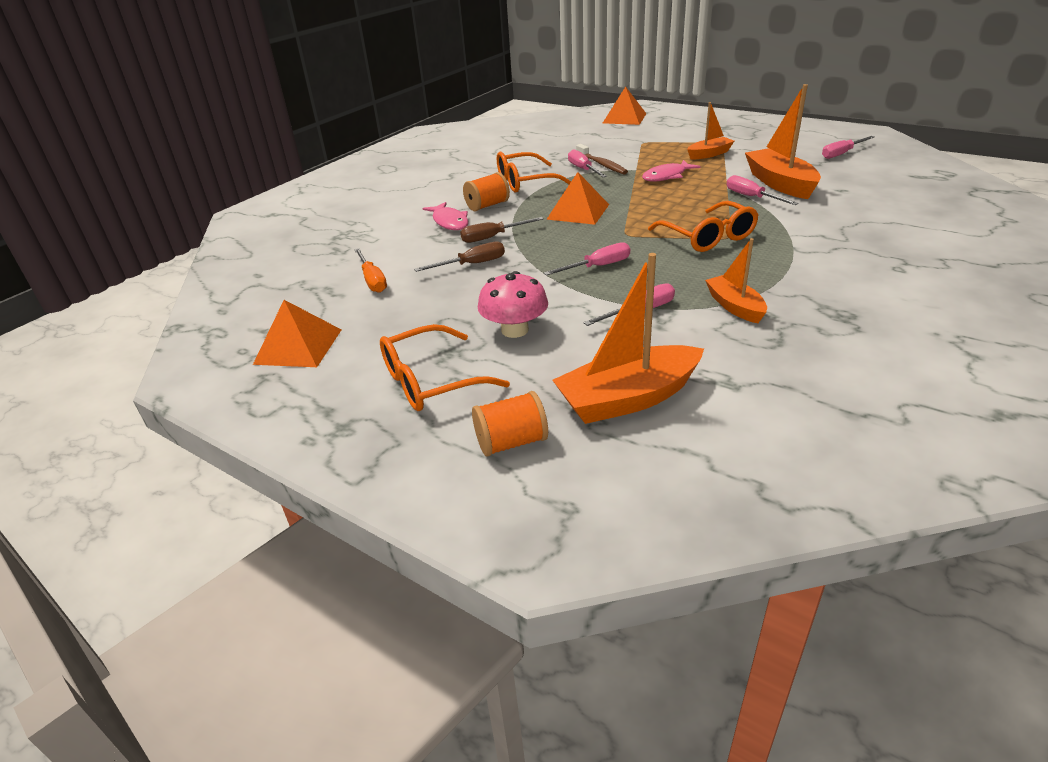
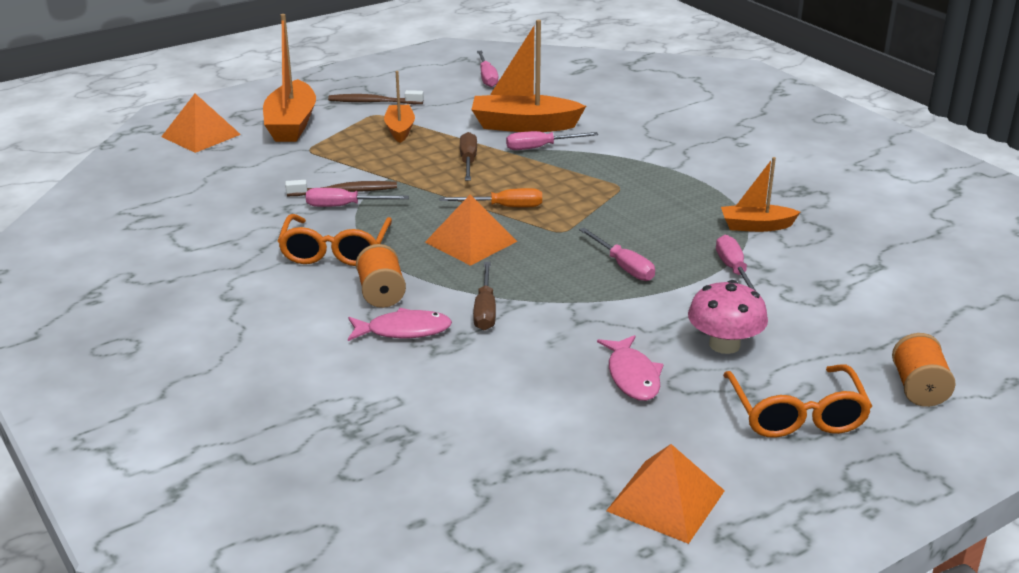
camera: 70 degrees left, 5 degrees down
orange screwdriver [354,248,387,293] -> orange screwdriver moved to [440,188,542,207]
brown screwdriver [414,242,505,272] -> brown screwdriver moved to [460,132,477,181]
pink screwdriver [544,242,630,276] -> pink screwdriver turned 150 degrees clockwise [579,228,655,281]
orange boat [552,253,704,424] -> orange boat moved to [263,14,316,142]
pink fish [642,160,701,182] -> pink fish moved to [597,335,664,401]
orange glasses [648,201,758,252] -> none
none -> brown toothbrush [328,90,424,104]

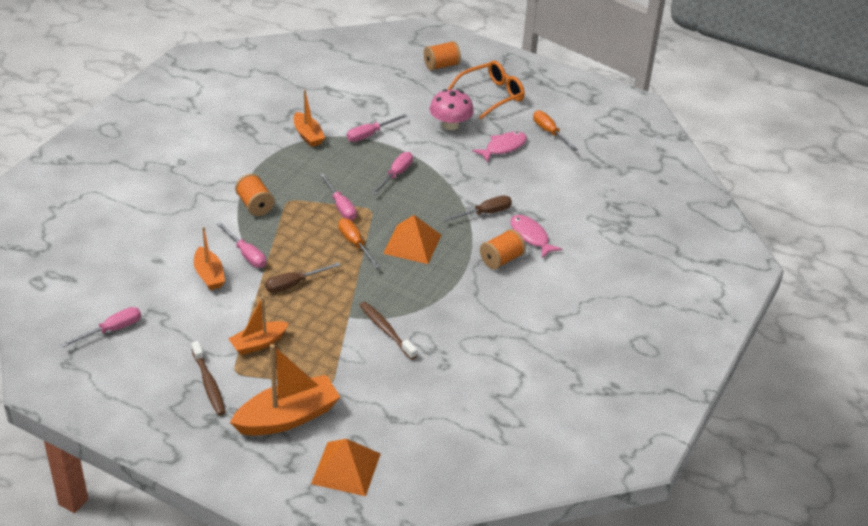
camera: 120 degrees left, 10 degrees up
orange glasses [278,214,392,266] -> none
pink screwdriver [306,188,409,207] -> pink screwdriver moved to [320,173,357,220]
orange boat [471,20,586,132] -> orange boat [194,227,225,290], size x0.59
orange pyramid [606,444,725,544] -> none
none -> orange spool [235,174,274,216]
none -> orange screwdriver [533,110,578,151]

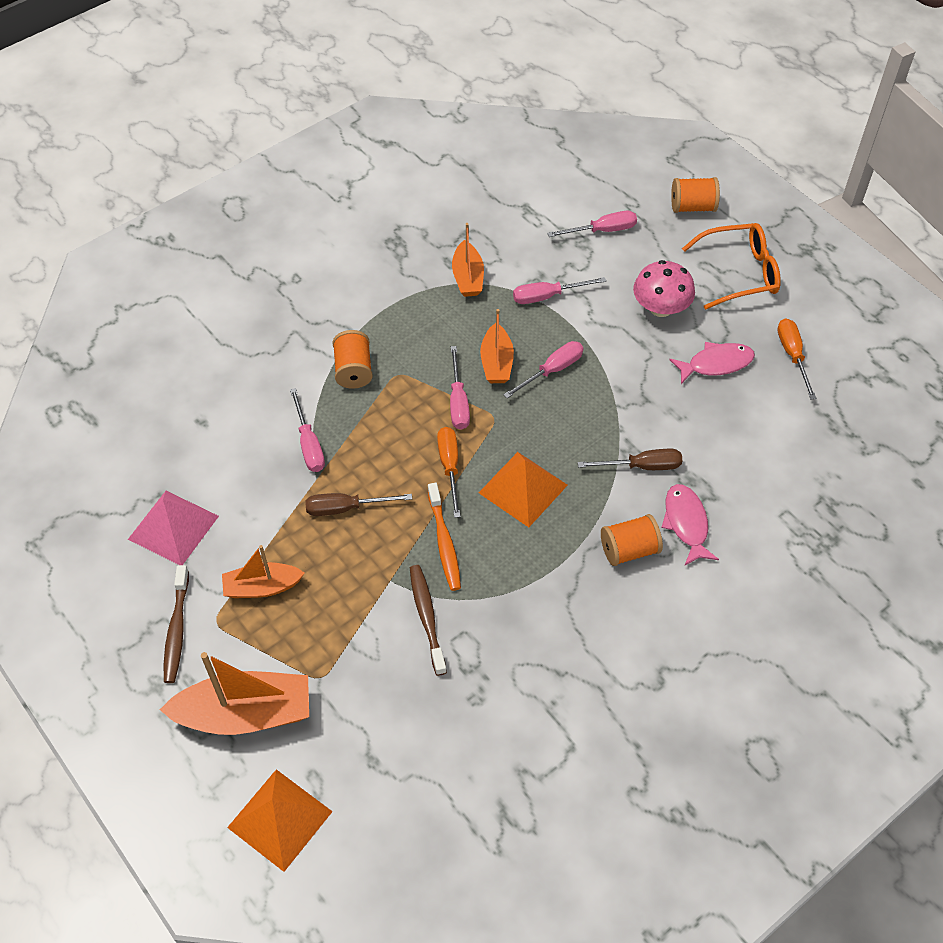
camera: 25 degrees right, 15 degrees up
pink screwdriver [61,307,141,347] -> pink screwdriver moved to [547,211,637,237]
orange boat [194,227,225,290] -> orange boat moved to [480,309,514,383]
none -> pink pyramid [128,491,219,565]
none -> orange toothbrush [428,483,461,591]

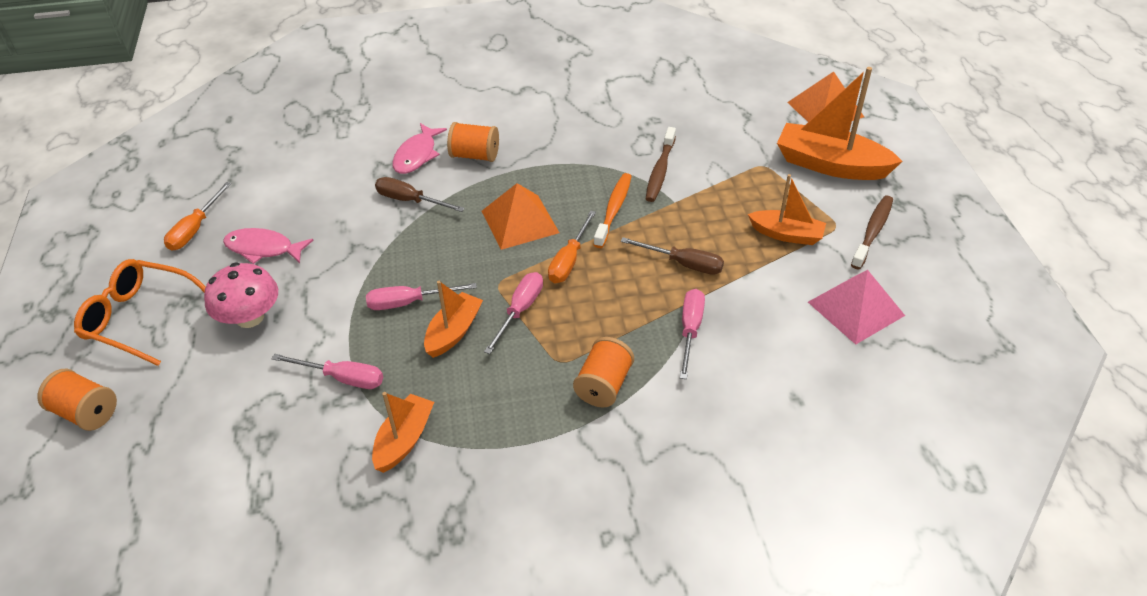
camera: 150 degrees left, 10 degrees down
pink screwdriver [547,211,637,237] -> none

